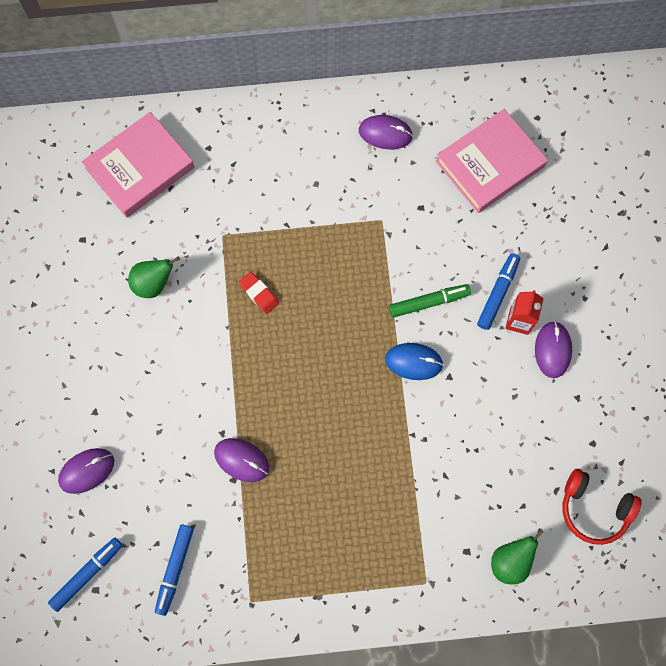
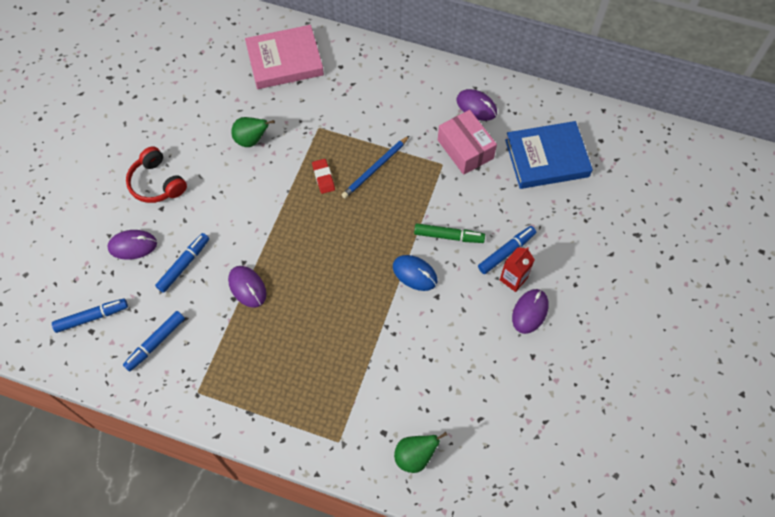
camera: 25 degrees right, 10 degrees down
pink book [436,109,548,213] -> blue book [505,121,593,189]
red headphones [562,469,642,545] -> red headphones moved to [126,146,187,203]
none -> blue marker [155,233,209,293]
none -> blue pencil [342,136,409,199]
none -> pink box [438,110,497,175]

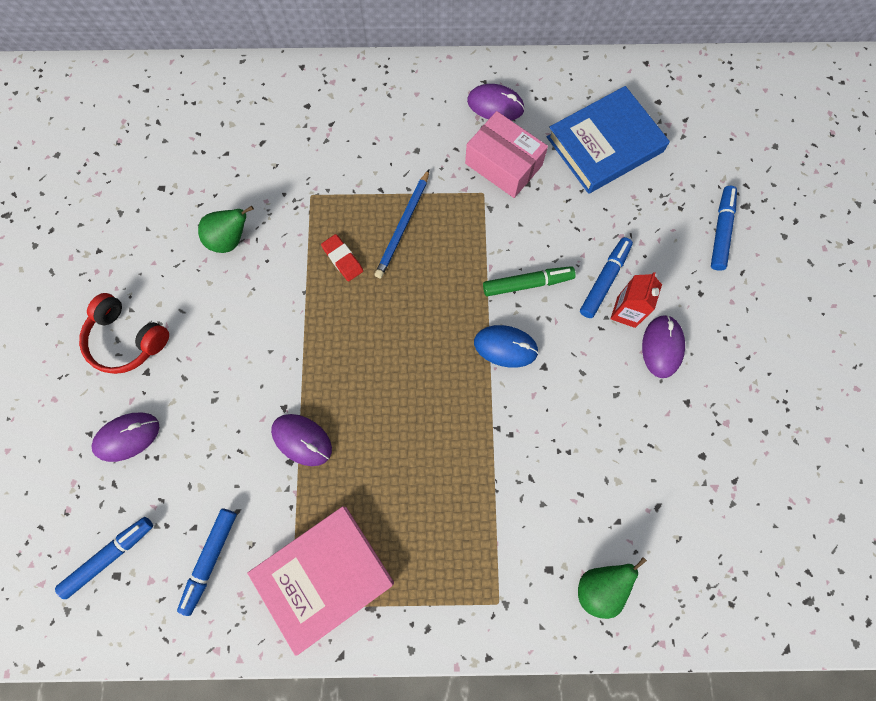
camera: 20 degrees left, 10 degrees up
blue marker [155,233,209,293] -> blue marker moved to [711,185,737,271]
pink book [245,25,324,89] -> pink book moved to [247,506,394,656]

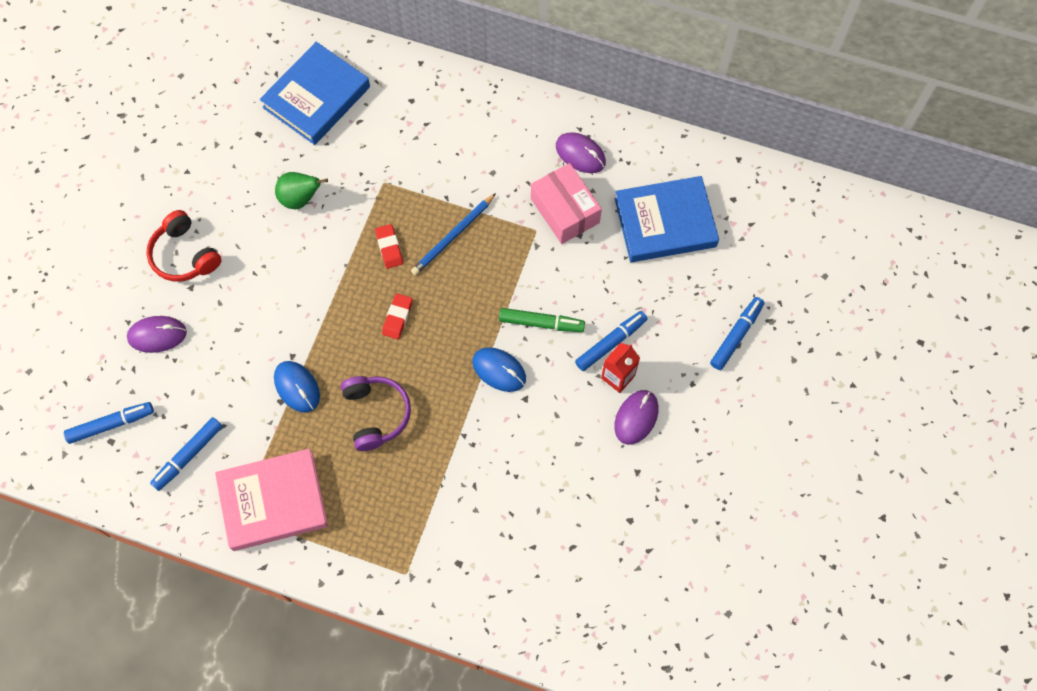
camera: 20 degrees right, 5 degrees down
purple mouse [271,414,332,466] -> blue mouse [274,361,320,413]
green pear [578,557,647,619] -> none
none -> blue book [260,42,370,145]
none -> purple headphones [341,376,411,451]
none -> red eraser [382,293,413,339]

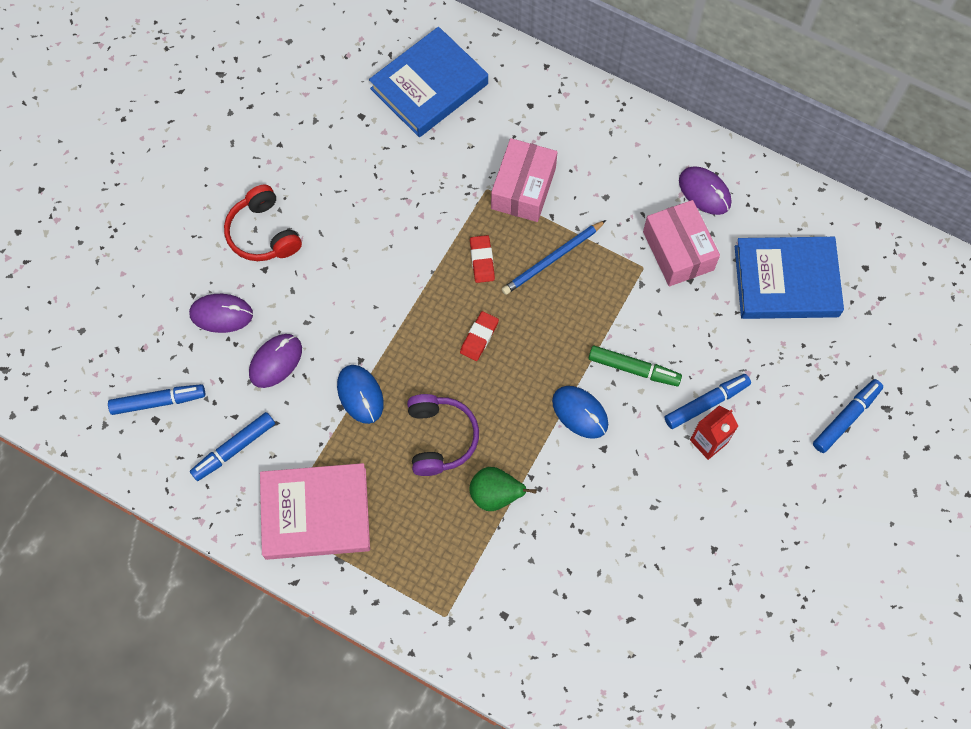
camera: 10 degrees right, 0 degrees up
green pear [275,172,328,209] -> green pear moved to [470,467,537,511]
purple mouse [614,390,659,445] -> purple mouse moved to [249,334,302,388]
none -> pink box [491,138,558,222]

